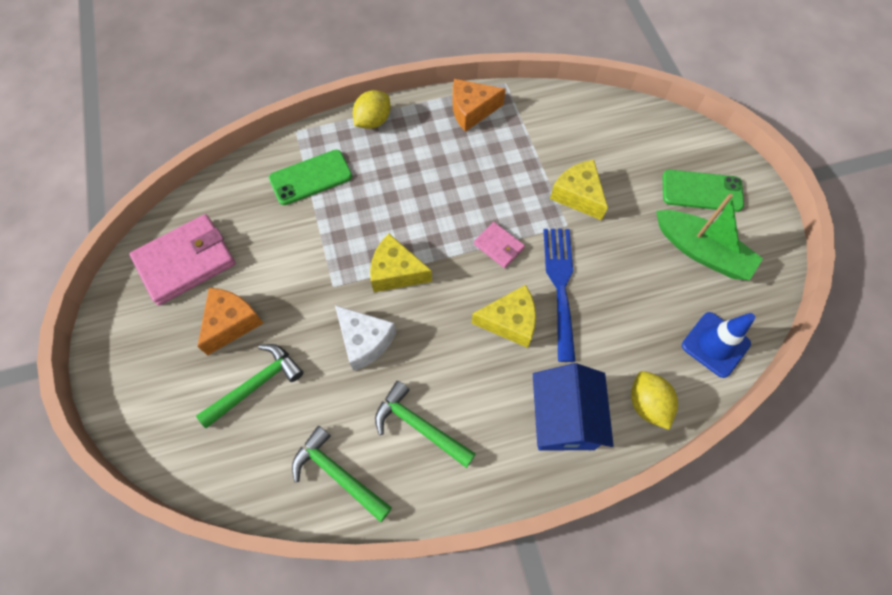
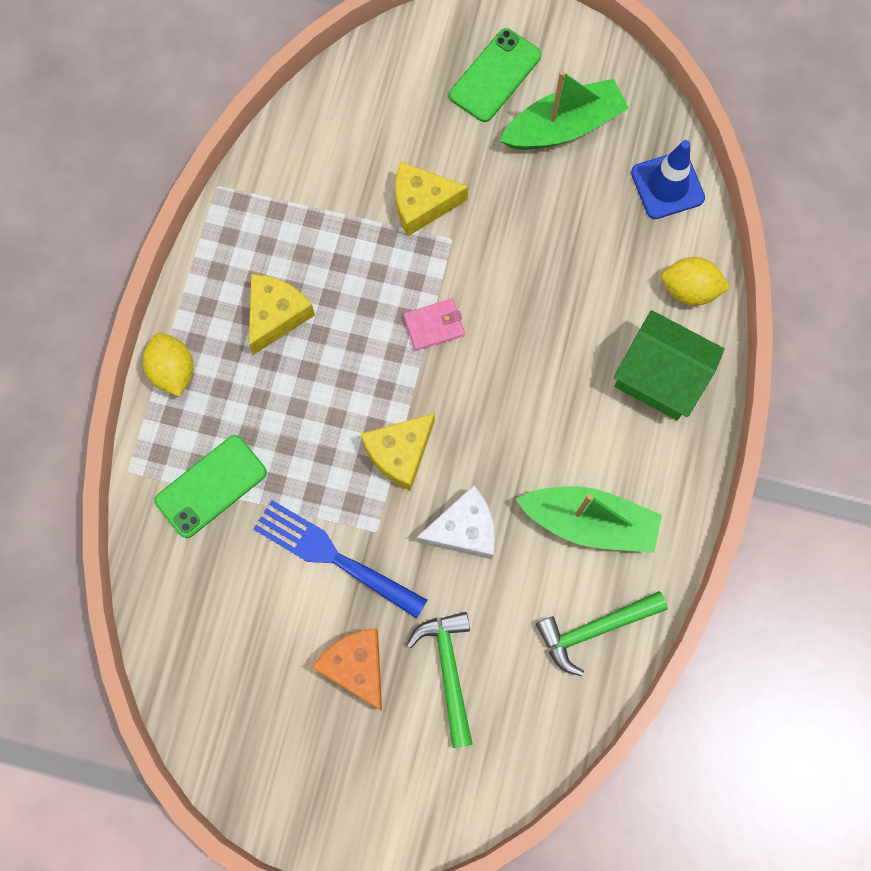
camera: 60 degrees left, 10 degrees up
pink wallet [130,214,236,305] -> none
green phone [269,150,352,205] -> green phone turned 45 degrees clockwise [155,435,267,538]
green hammer [375,381,476,468] -> green boat [516,486,662,553]
orange cheese [453,79,506,132] -> none
yellow cheese [472,285,536,348] -> yellow cheese moved to [249,274,315,355]
blue house [533,363,614,450] -> green house [614,310,724,420]
blue fork [543,229,576,362] -> blue fork moved to [254,500,427,619]

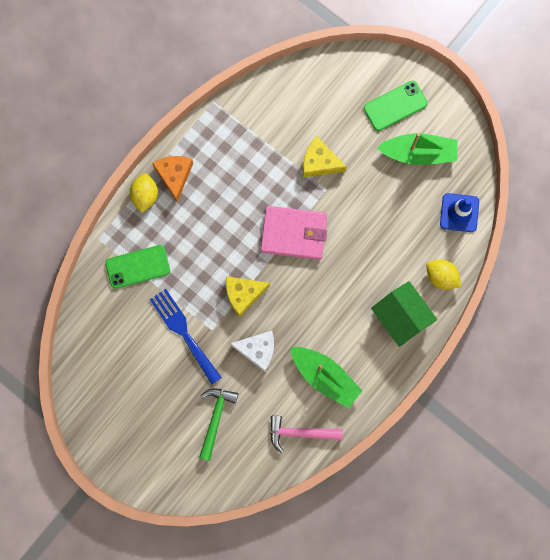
camera: 25 degrees right, 5 degrees up
yellow cheese [249,274,315,355] -> none
orange cheese [312,628,382,710] -> orange cheese moved to [152,156,193,202]
pink wallet [403,299,465,351] -> pink wallet [260,206,327,260], size x2.00
green hammer [536,591,668,676] -> pink hammer [270,416,343,453]

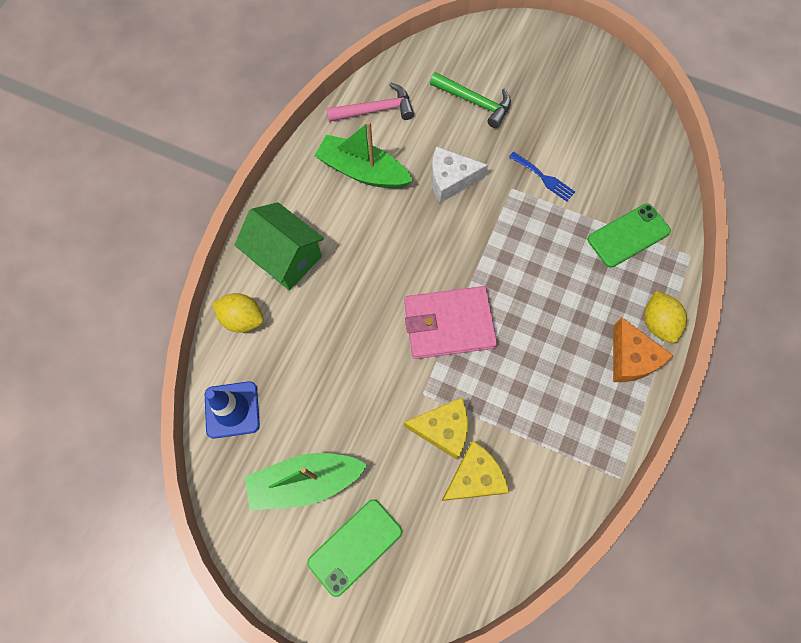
camera: 165 degrees right, 10 degrees down
blue fork [149,289,222,384] -> blue fork [509,151,575,201], size x0.57
green hammer [199,388,238,461] -> green hammer turned 60 degrees counterclockwise [430,72,511,128]
yellow cheese [226,276,270,317] -> yellow cheese moved to [442,441,509,501]

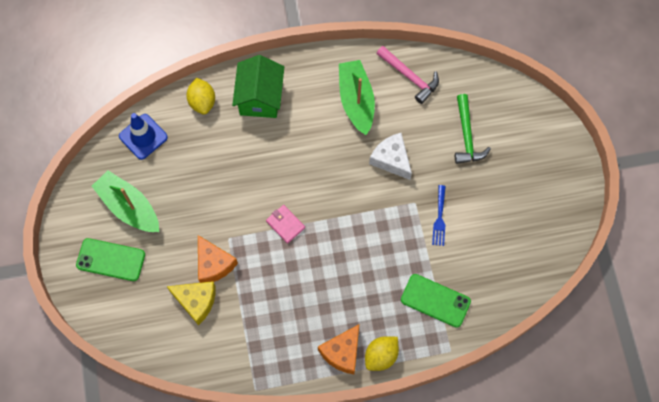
camera: 55 degrees right, 0 degrees up
pink wallet [404,286,497,359] -> pink wallet [266,205,305,244], size x0.50
yellow cheese [404,397,468,460] -> orange cheese [198,235,238,283]

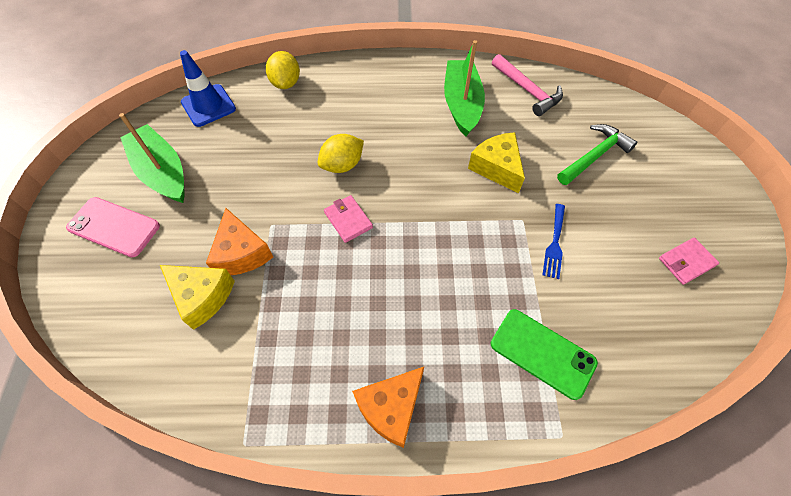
camera: 10 degrees right, 10 degrees down
green phone [76,238,145,281] -> pink phone [66,197,160,257]
green house [232,55,284,118] -> none
yellow lemon [365,336,399,371] -> yellow lemon moved to [318,134,364,173]
white cheese [369,133,412,180] -> yellow cheese [468,132,525,193]
green hammer [455,94,491,164] -> green hammer turned 135 degrees counterclockwise [557,124,637,185]
none -> pink wallet [659,237,719,285]

